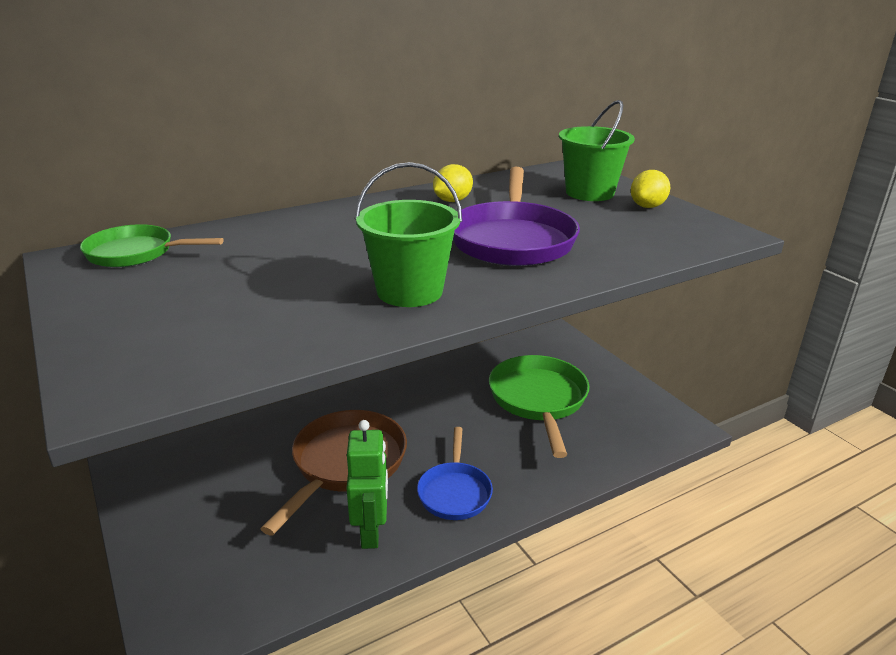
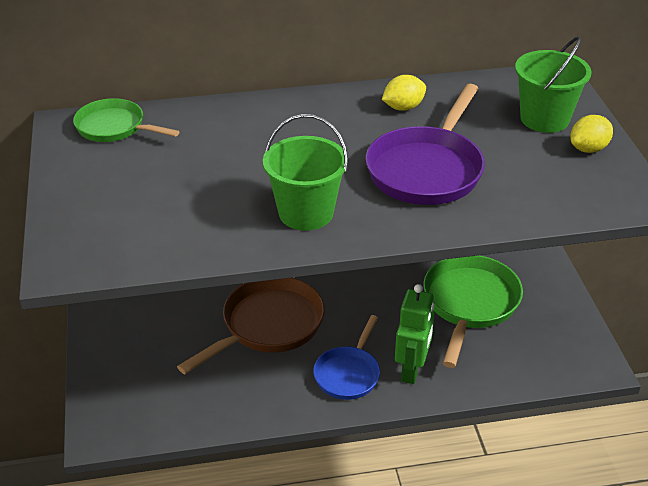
camera: 20 degrees right, 10 degrees up
green robot [346,420,388,549] -> green robot moved to [395,284,434,384]

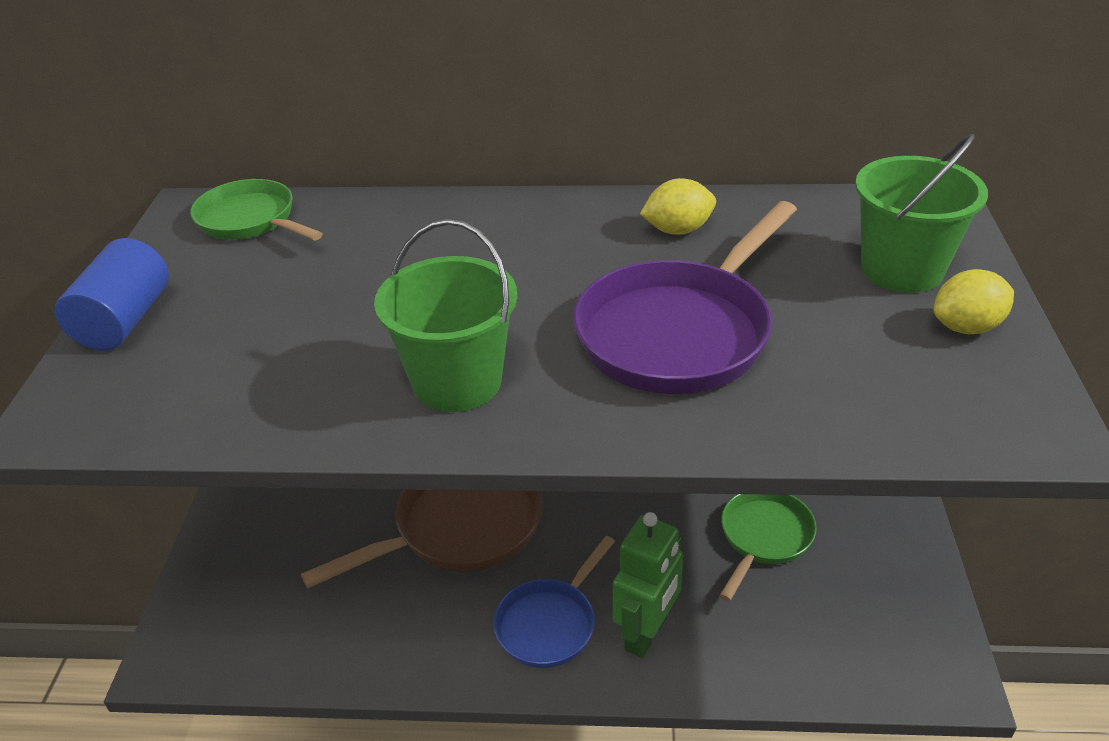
camera: 15 degrees right, 0 degrees up
green pan [423,255,523,368] -> green pan [719,494,817,602], size x0.62
none -> blue cylinder [55,238,169,351]

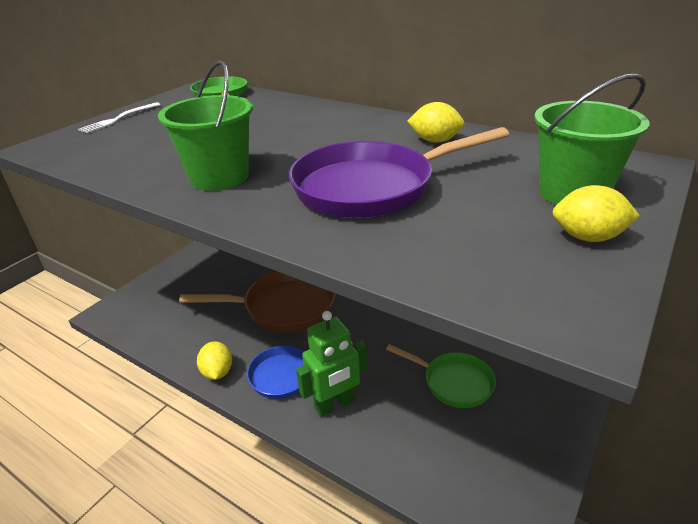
camera: 30 degrees right, 5 degrees down
blue cylinder [55,238,169,351] -> white fork [78,102,161,133]
green pan [719,494,817,602] -> green pan turned 60 degrees clockwise [386,344,496,408]
none -> yellow lemon [197,341,232,380]

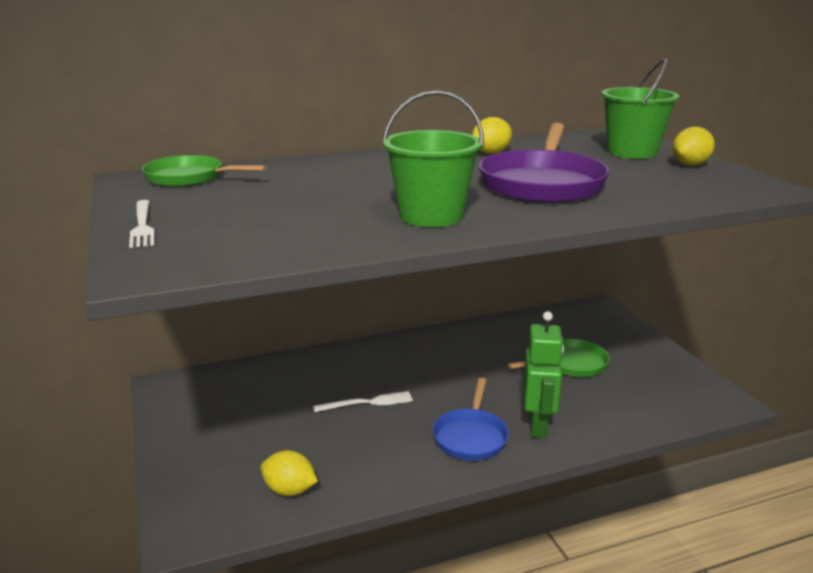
camera: 55 degrees left, 10 degrees down
brown pan [179,271,335,333] -> white fork [313,391,413,412]
yellow lemon [197,341,232,380] -> yellow lemon moved to [261,450,318,496]

